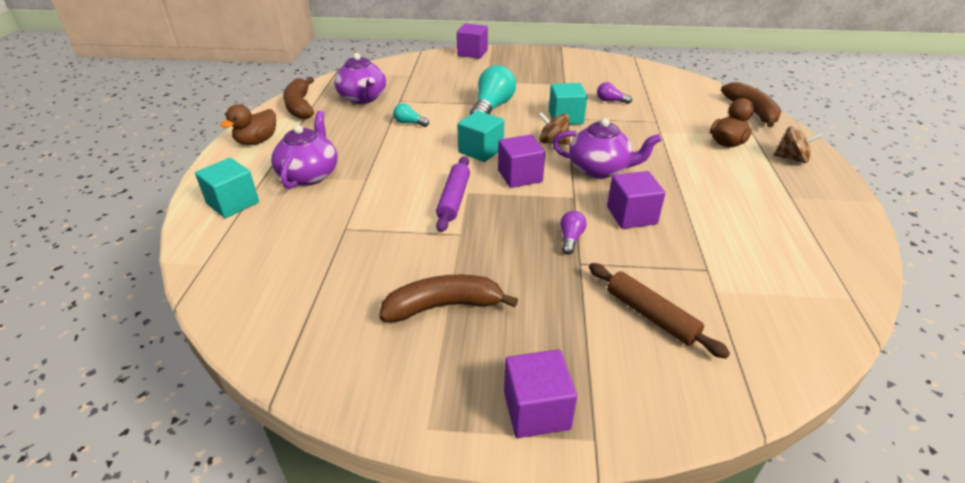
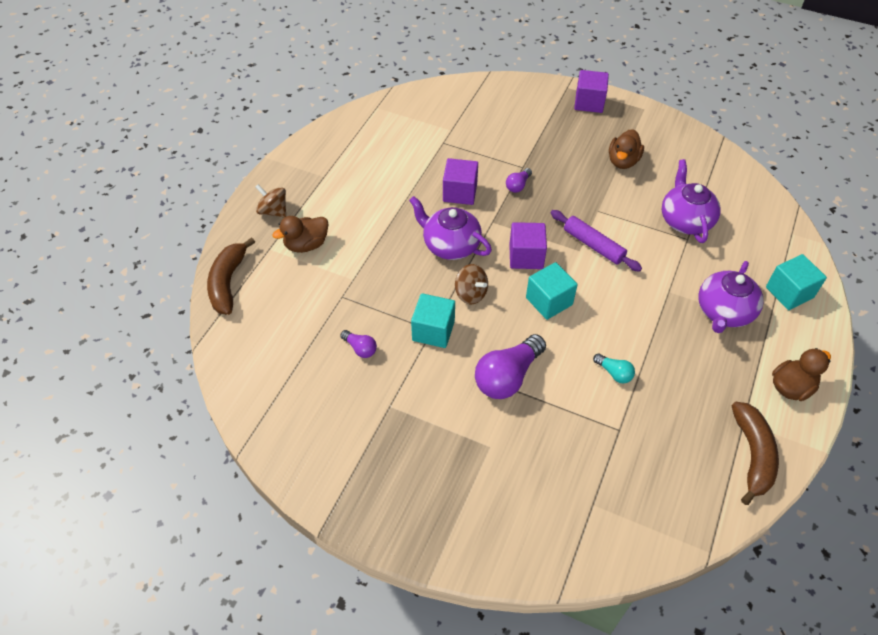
camera: 160 degrees left, 15 degrees up
purple teapot [334,53,386,104] -> purple teapot moved to [662,159,721,243]
brown banana [379,275,518,322] -> brown duck [609,129,644,169]
purple rolling pin [436,156,470,233] -> purple rolling pin turned 75 degrees counterclockwise [551,210,642,272]
purple cube [457,23,488,59] -> none
turquoise light bulb [470,65,516,115] -> purple light bulb [475,334,546,399]
brown rolling pin [589,263,730,359] -> none

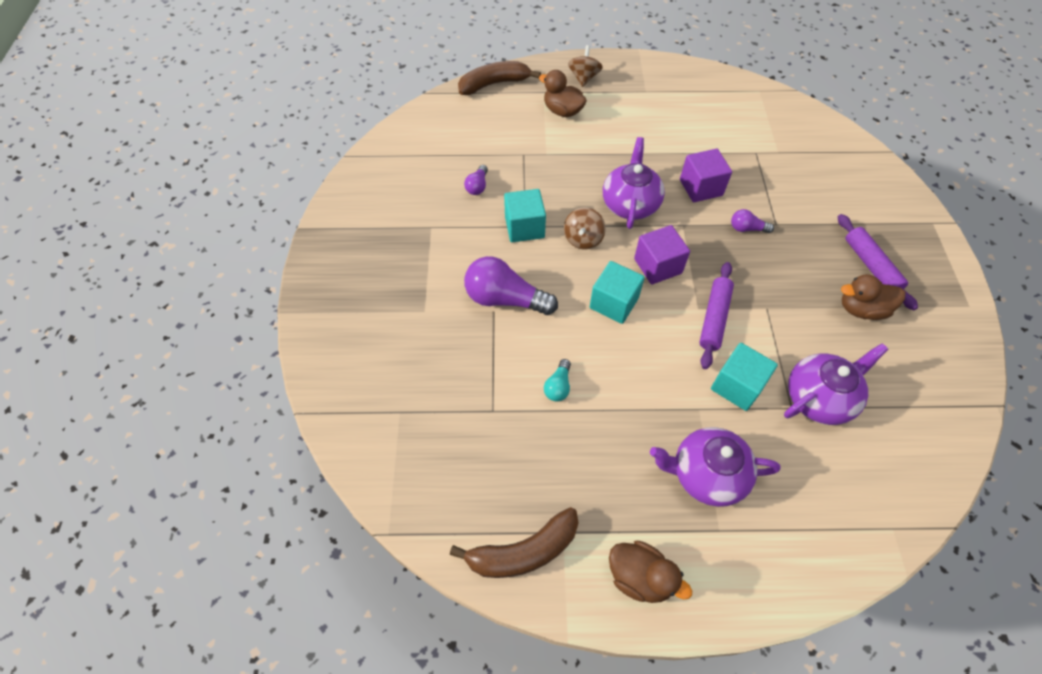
camera: 65 degrees right, 5 degrees up
purple cube [574,70,609,113] -> none
turquoise cube [766,254,827,310] -> turquoise cube moved to [711,343,778,411]
none -> purple rolling pin [838,214,918,311]

